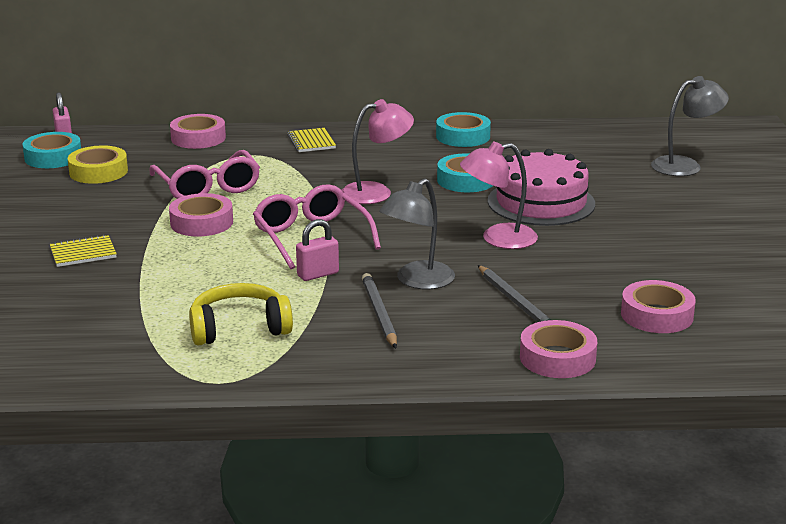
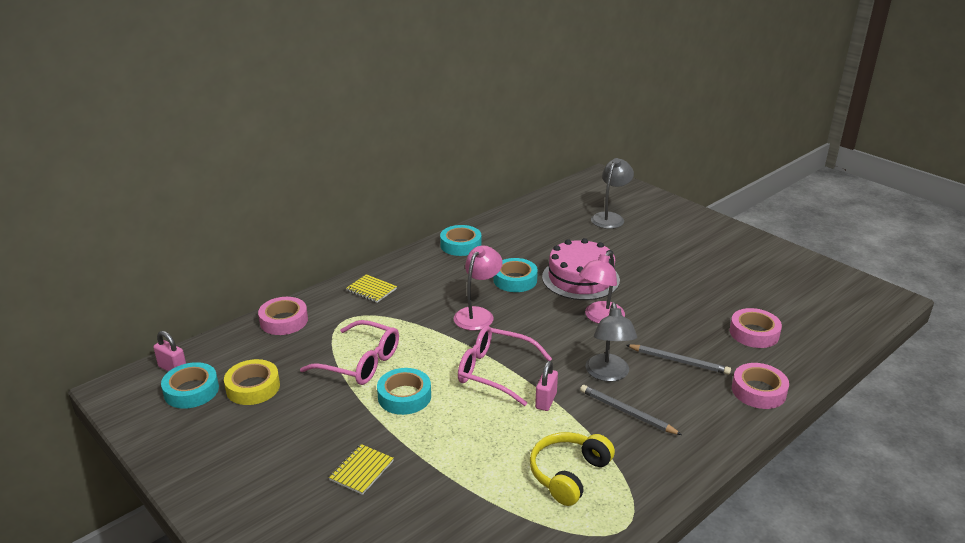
camera: 40 degrees left, 5 degrees up
pink tape [169,193,233,236] -> turquoise tape [377,368,431,415]

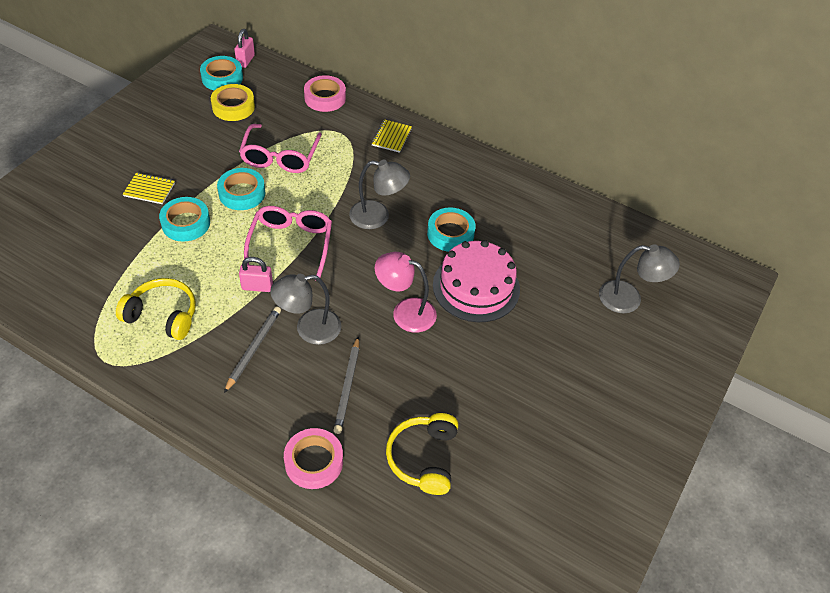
camera: 70 degrees right, 20 degrees up
turquoise tape [440,225,481,256] -> turquoise tape moved to [159,197,210,242]
pink lamp [454,245,503,331] -> grey lamp [349,160,410,229]
pink tape [730,308,782,348] -> yellow headphones [386,413,458,495]

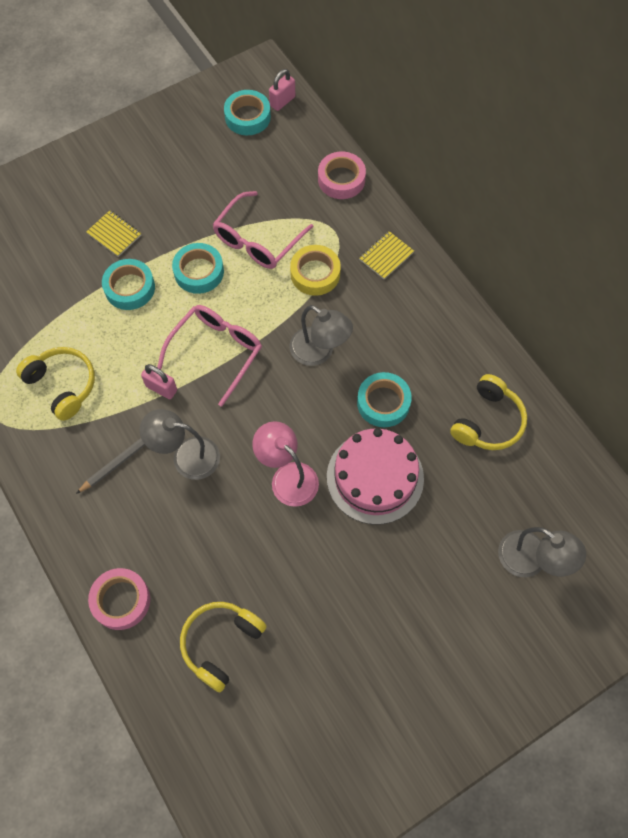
camera: 30 degrees right, 15 degrees up
yellow tape [211,84,255,121] -> yellow tape moved to [290,245,341,296]
grey pencil [333,337,359,434] -> none
none -> yellow headphones [450,374,527,450]

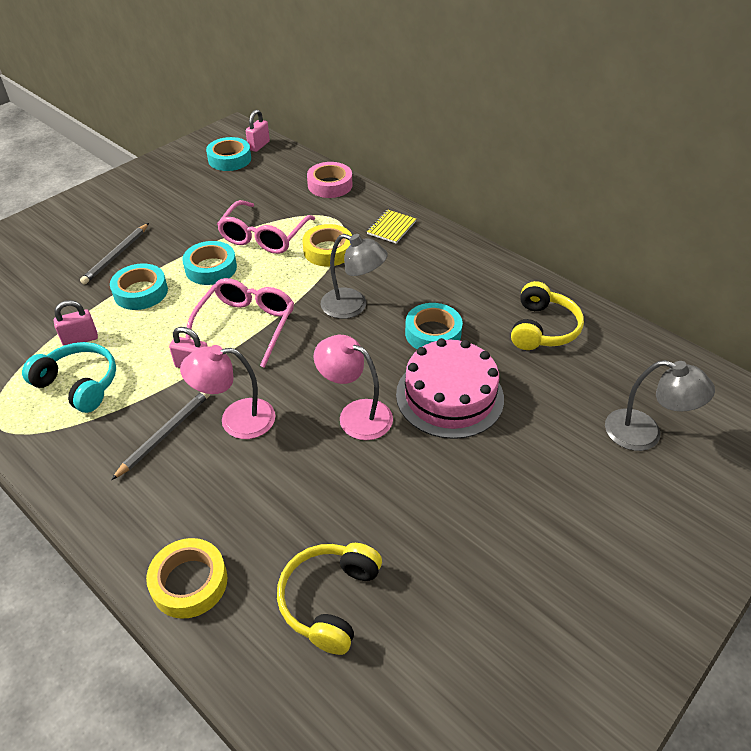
camera: 15 degrees left, 20 degrees down
yellow headphones [16,347,95,421] -> turquoise headphones [22,342,116,413]
yellow notebook [86,210,142,257] -> grey pencil [80,223,149,284]
pink tape [88,568,150,630] -> yellow tape [146,538,227,619]
grey lamp [140,409,220,480] -> pink lamp [180,345,275,439]
none -> pink padlock [54,300,98,346]

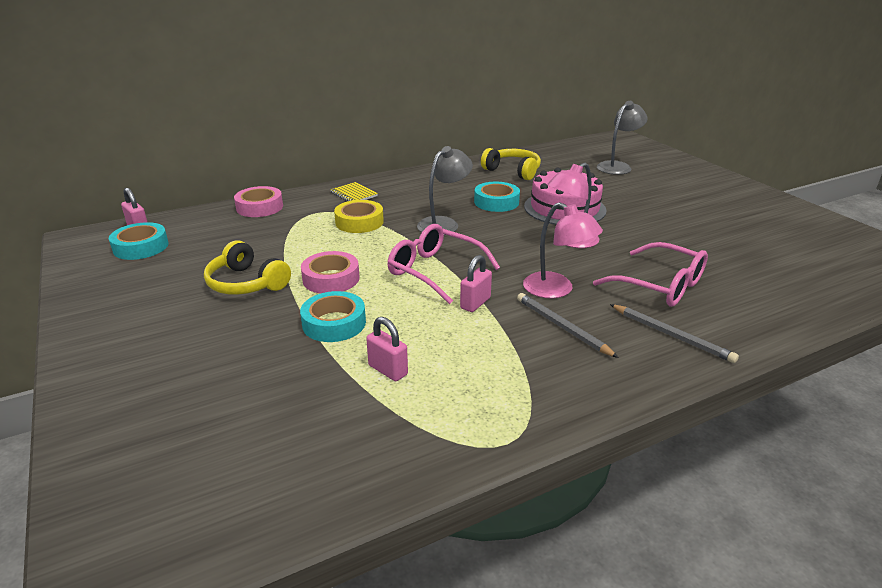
camera: 70 degrees left, 15 degrees down
turquoise headphones [22,342,116,413] -> none
pink padlock [54,300,98,346] -> pink padlock turned 45 degrees counterclockwise [366,317,408,381]
grey pencil [80,223,149,284] -> grey pencil moved to [610,304,739,363]
yellow tape [146,538,227,619] -> none
pink lamp [180,345,275,439] -> pink lamp turned 60 degrees counterclockwise [523,202,603,298]
turquoise tape [182,241,237,285] -> pink tape [301,251,360,294]
pink glasses [217,200,315,254] -> pink glasses moved to [593,242,708,307]
yellow headphones [277,543,382,655] -> yellow headphones moved to [204,240,291,295]

